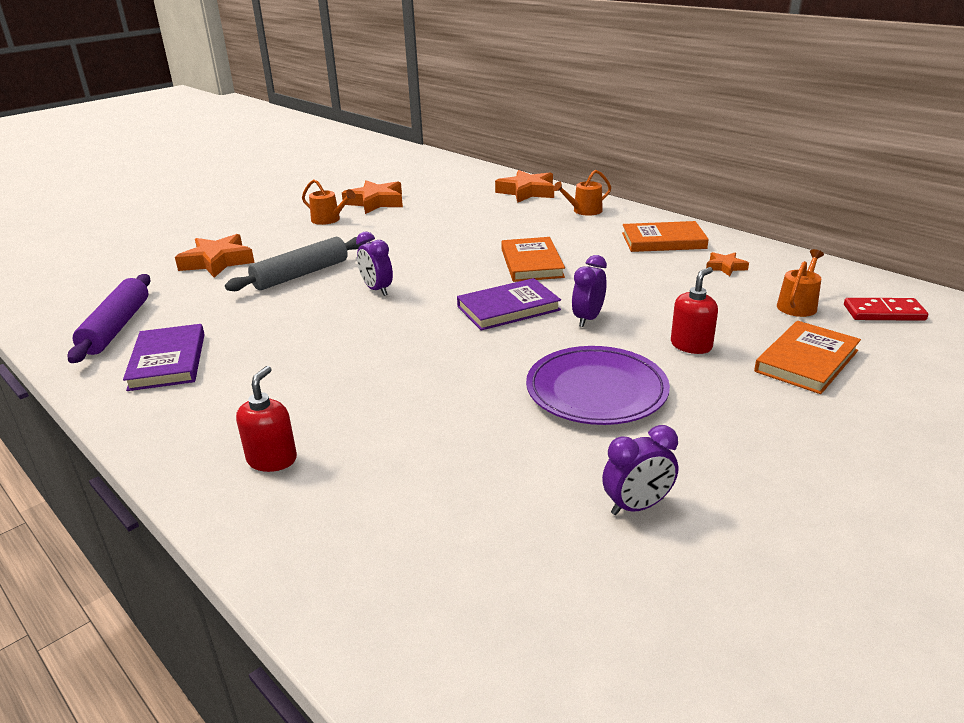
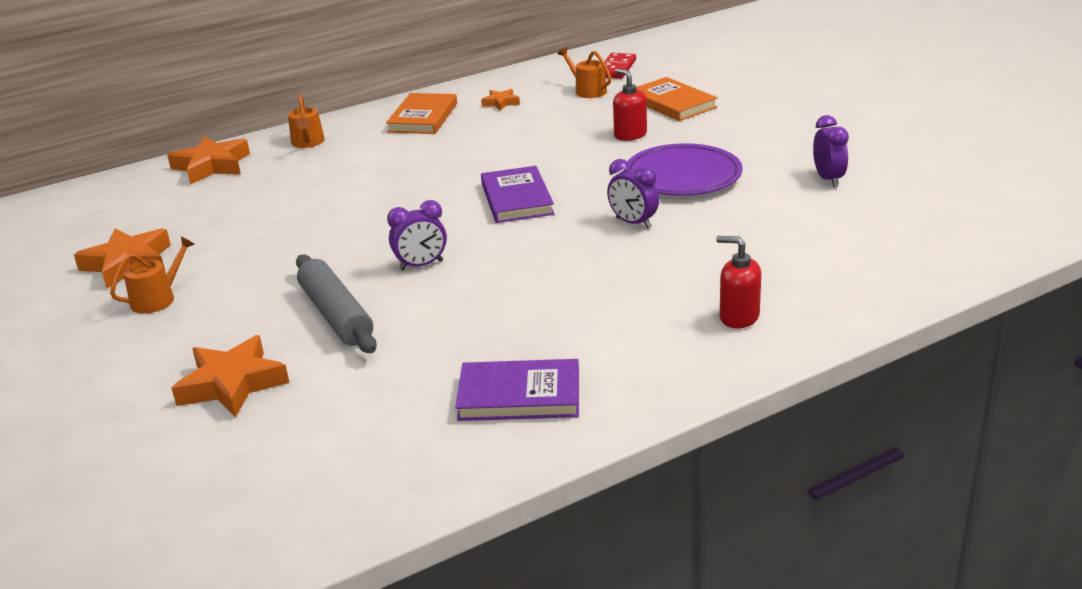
camera: 75 degrees left, 0 degrees up
purple rolling pin [68,274,151,363] -> none
orange book [501,237,565,282] -> none
purple clock [572,255,607,327] -> purple clock moved to [607,159,659,228]

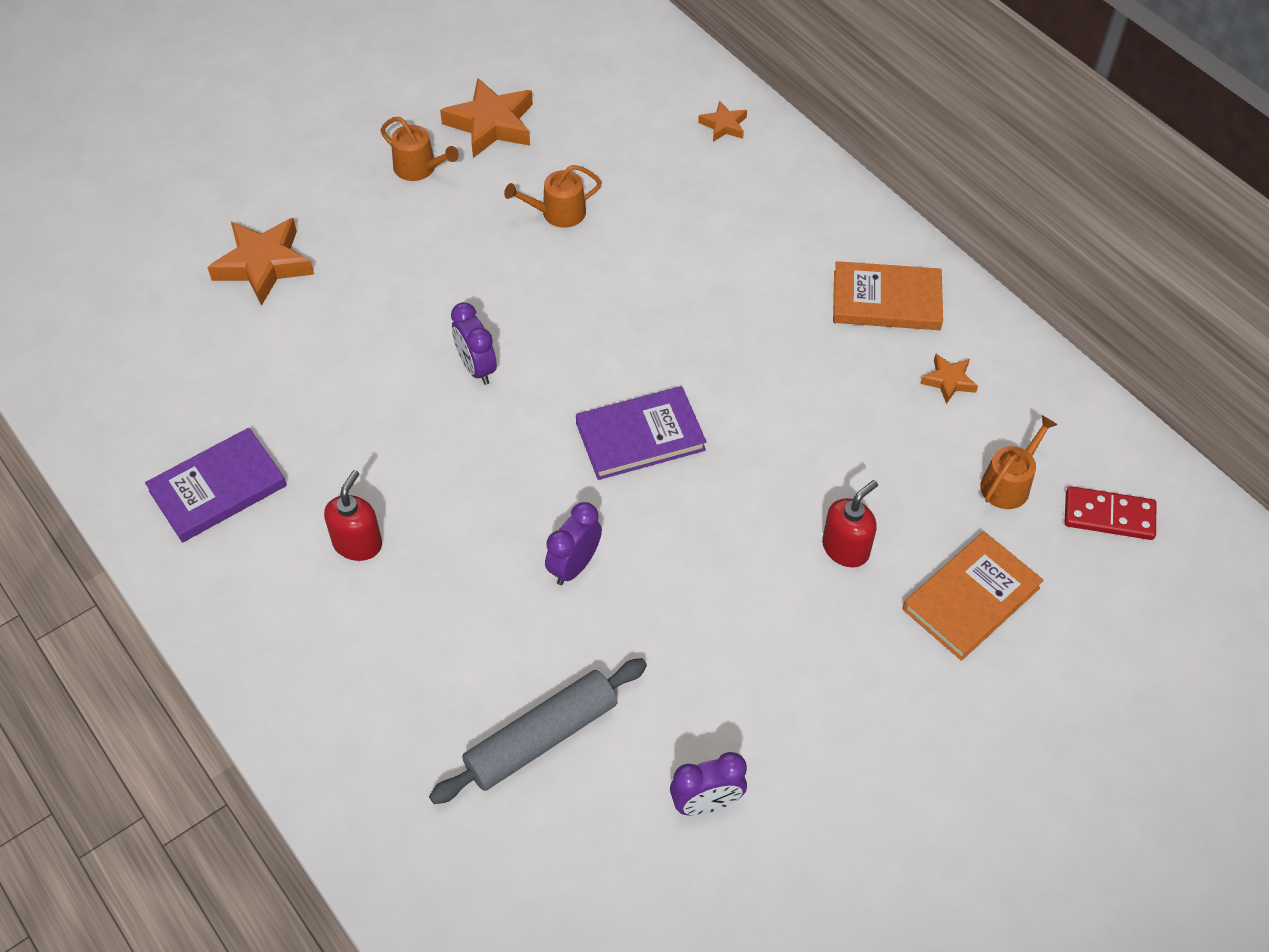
camera: 80 degrees right, 25 degrees up
orange star [167,136,250,185] -> orange star [698,101,747,142], size x0.52
orange watering can [288,94,325,148] -> orange watering can moved to [504,165,602,228]
grey rolling pin [296,254,377,353] -> grey rolling pin moved to [429,658,647,804]
purple book [455,359,579,421] -> purple book turned 60 degrees clockwise [145,428,287,542]
purple plate [624,143,743,196] -> none
red soap dispenser [716,236,761,328] -> red soap dispenser moved to [324,470,382,561]

